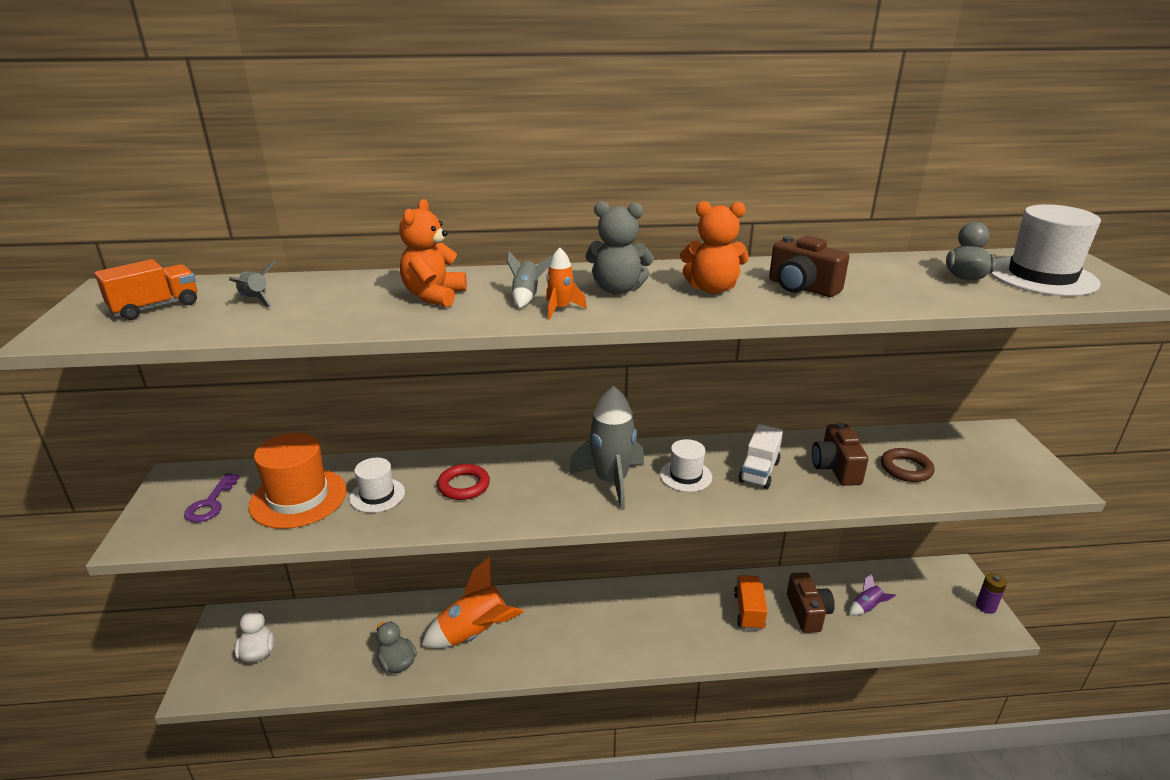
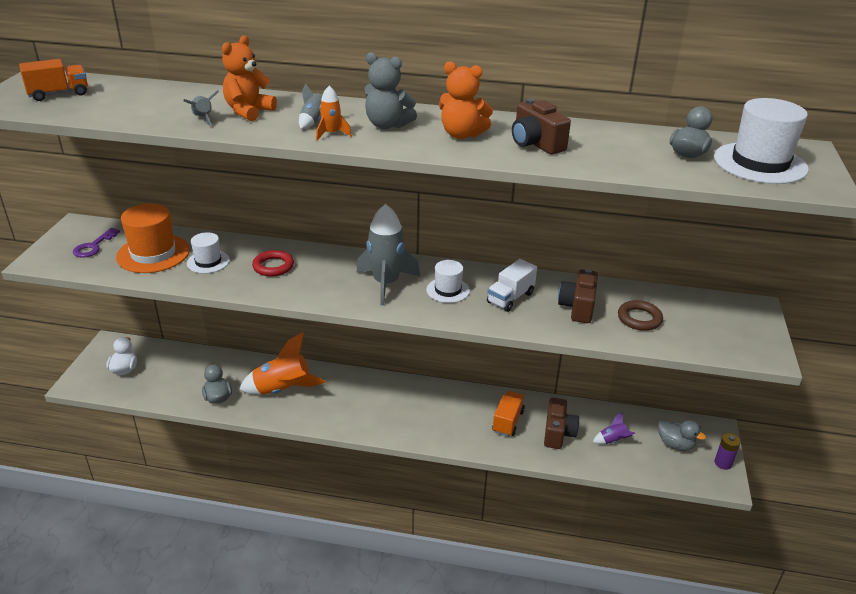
camera: 15 degrees right, 5 degrees up
grey rocket [229,261,275,307] -> grey rocket moved to [184,90,219,126]
none -> grey duck [658,420,706,451]

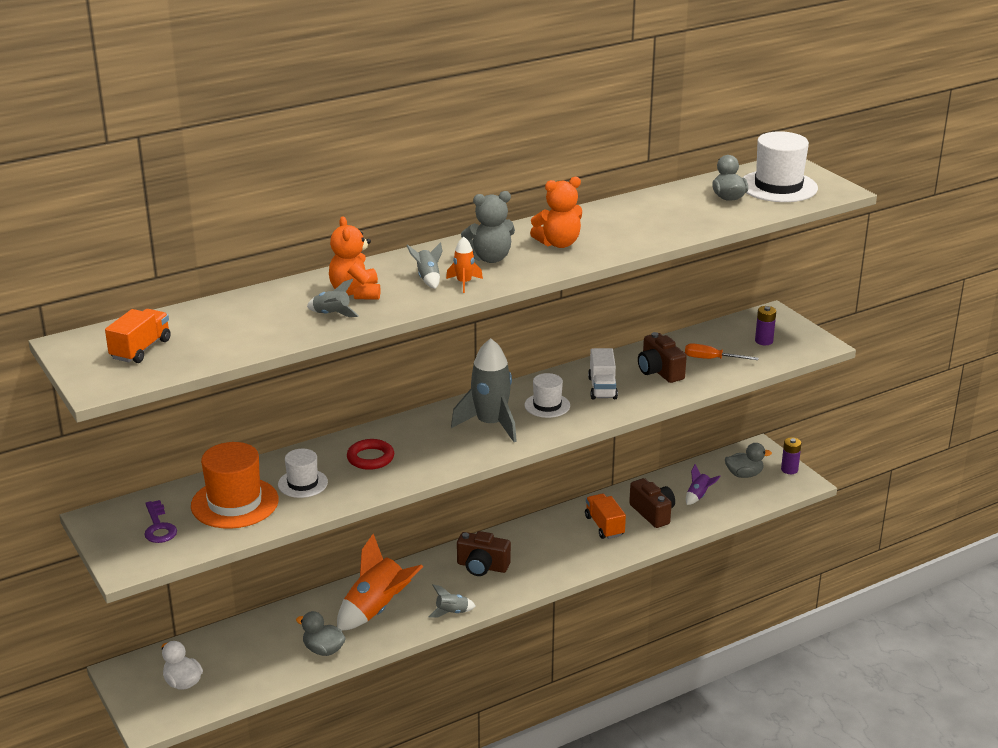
camera: 40 degrees left, 5 degrees down
brown camera [512,98,571,155] -> brown camera moved to [457,531,511,576]
brown ring [618,300,663,331] -> orange screwdriver [685,343,758,360]
none -> grey rocket [429,584,476,618]
none -> purple battery [755,306,776,345]

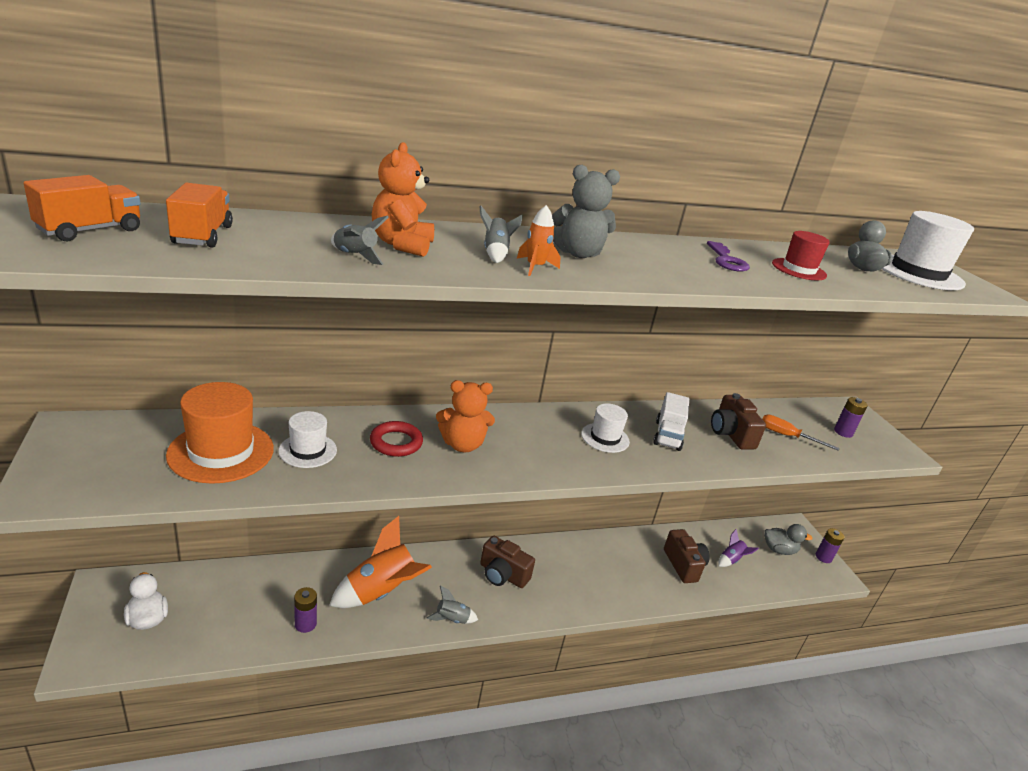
camera: 10 degrees right, 0 degrees up
purple key [144,500,177,543] -> purple key moved to [707,241,750,272]
grey duck [296,611,346,656] -> purple battery [294,587,317,633]
grey rocket [451,338,517,442] -> none
orange teddy bear [530,177,582,248] -> orange teddy bear moved to [436,380,495,452]
orange truck [585,494,626,539] -> orange truck moved to [166,183,233,248]
none -> red hat [772,231,830,280]

